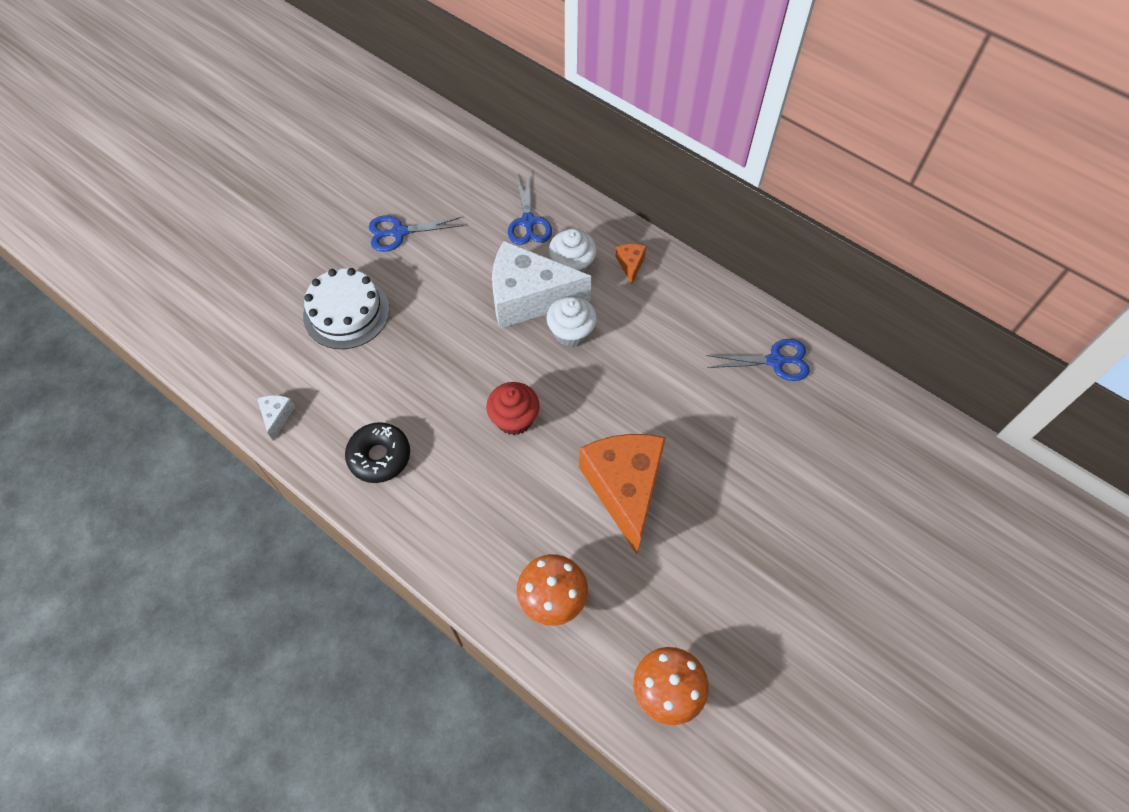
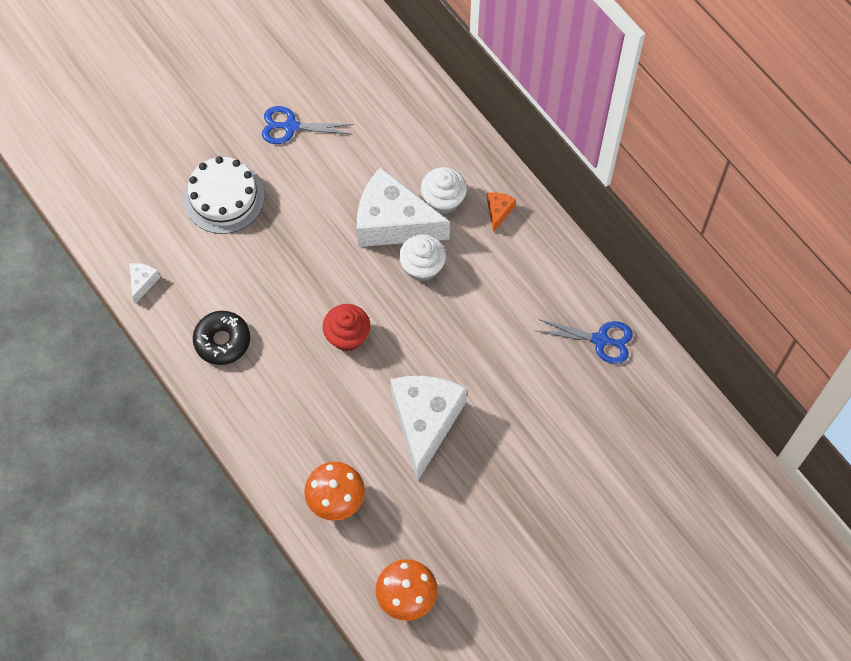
camera: 15 degrees right, 5 degrees up
blue scissors [508,174,552,245] -> none
orange cheese [579,434,666,554] -> white cheese [390,376,467,482]

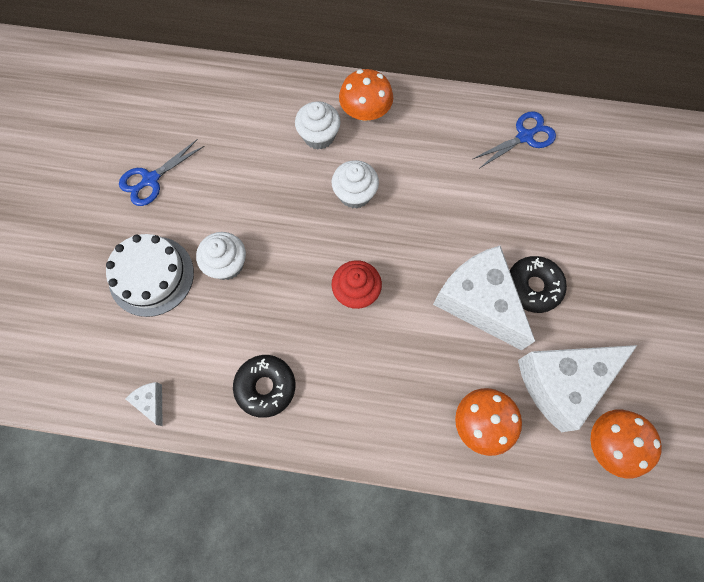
camera: 45 degrees left, 5 degrees up
white cheese [357,167,450,247] -> white cheese moved to [518,345,637,432]
orange cheese [487,192,516,233] -> orange mushroom [339,69,393,121]
none -> white cupcake [196,232,246,280]
none -> black donut [510,256,567,313]

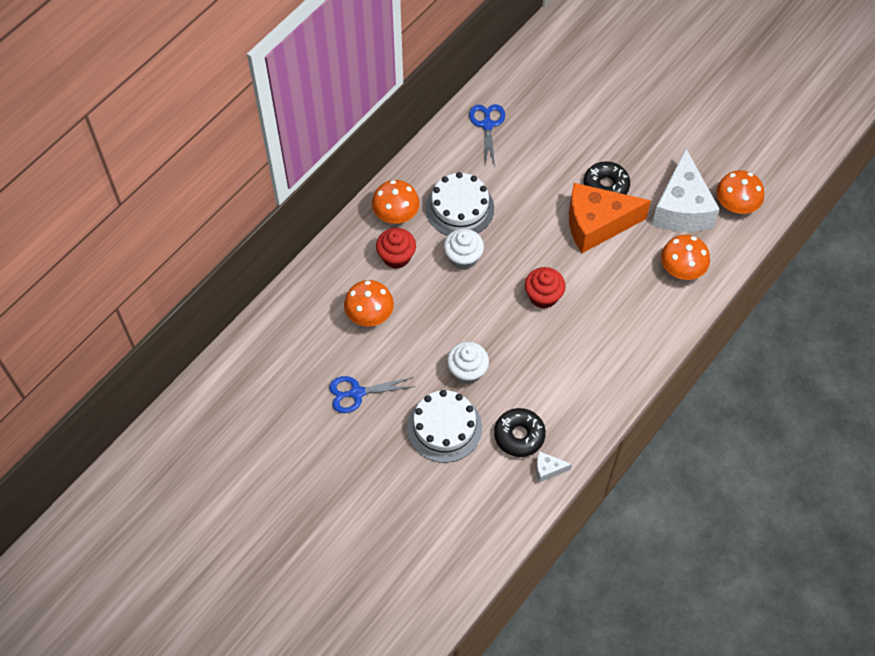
camera: 60 degrees left, 10 degrees down
blue scissors [119,139,204,206] -> blue scissors turned 90 degrees clockwise [329,376,415,413]
black donut [233,355,296,418] -> black donut moved to [494,408,546,457]
white cupcake [295,101,341,150] -> red cupcake [376,228,416,269]
white cheese [433,246,535,350] -> orange cheese [569,183,651,253]
none -> orange mushroom [344,280,394,327]
none -> white cake [426,172,494,236]

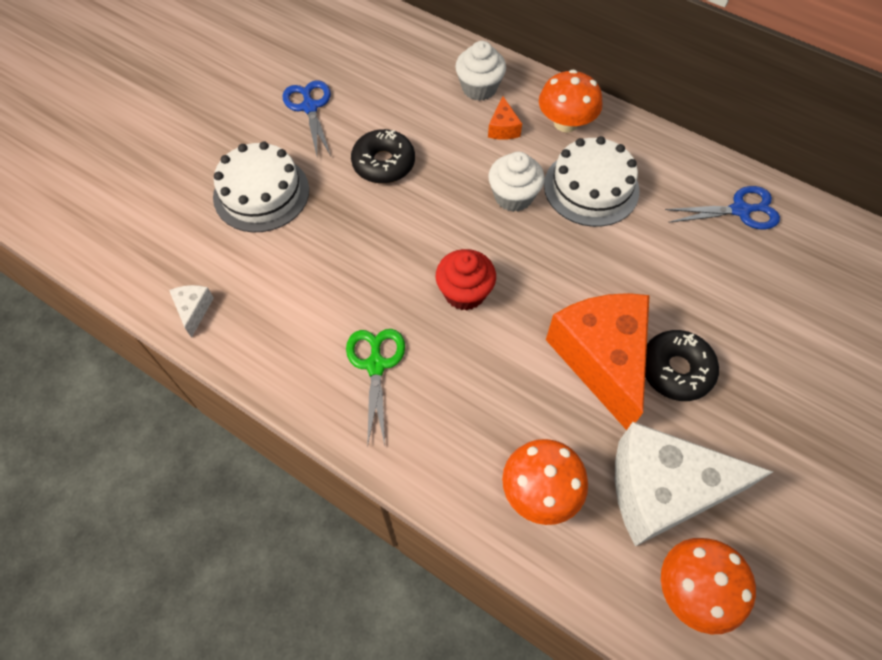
camera: 85 degrees right, 0 degrees up
orange mushroom [344,280,394,327] -> none
red cupcake [376,228,416,269] -> orange cheese [488,96,522,140]
white cupcake [447,342,489,384] -> white cupcake moved to [455,41,506,101]
black donut [494,408,546,457] -> black donut moved to [351,129,415,184]
none -> green scissors [346,329,405,448]

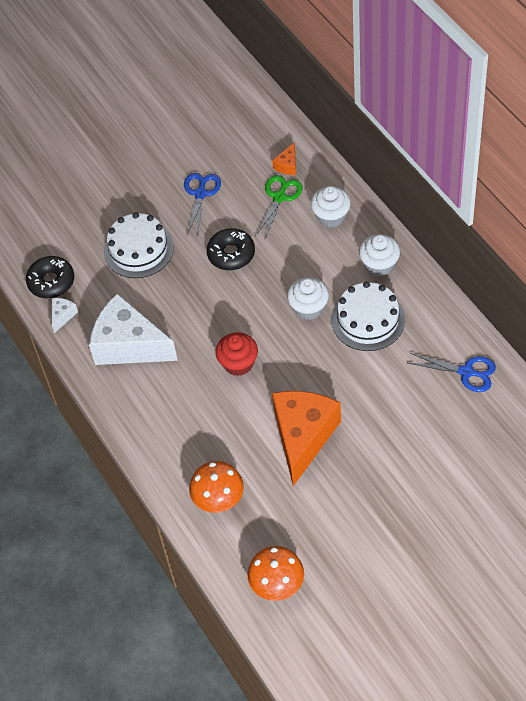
camera: 30 degrees right, 5 degrees down
green scissors [346,329,405,448] -> green scissors moved to [255,175,303,239]
orange cheese [488,96,522,140] -> orange cheese moved to [272,143,296,175]
orange mushroom [539,70,602,133] -> white cupcake [359,234,400,276]
white cheese [615,422,773,547] -> white cheese moved to [89,293,178,365]
black donut [645,330,719,401] -> black donut moved to [26,256,74,298]

